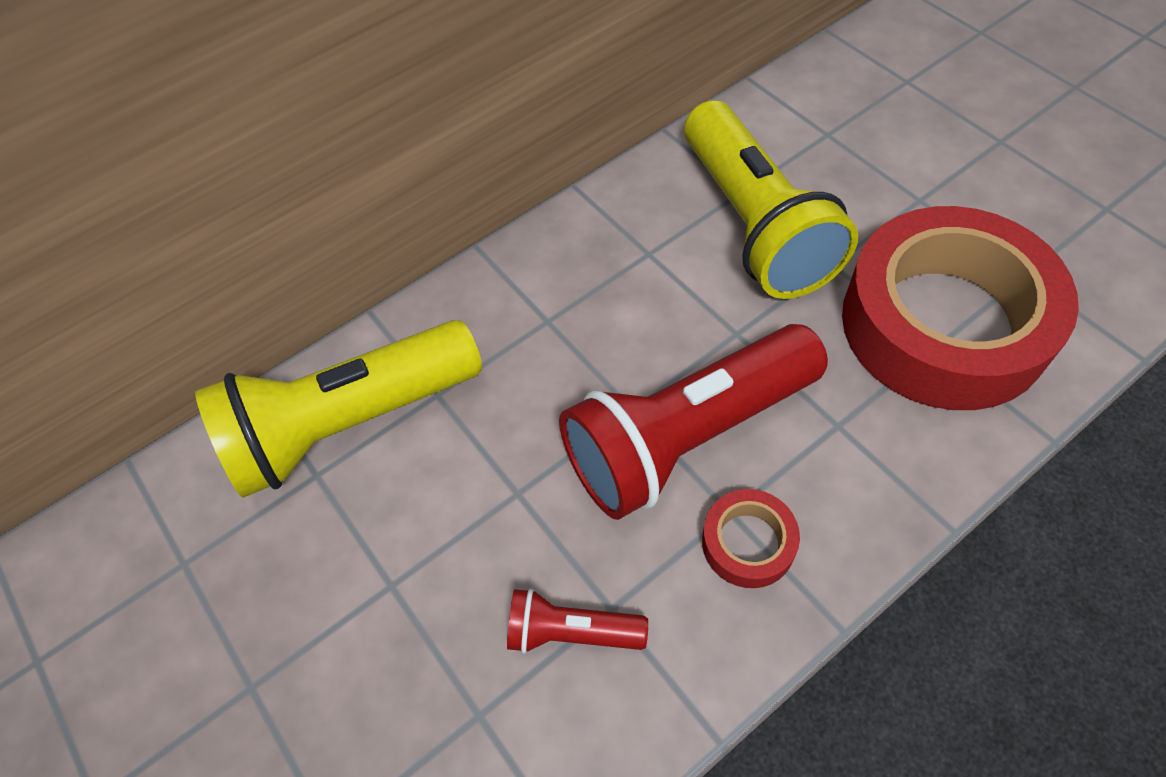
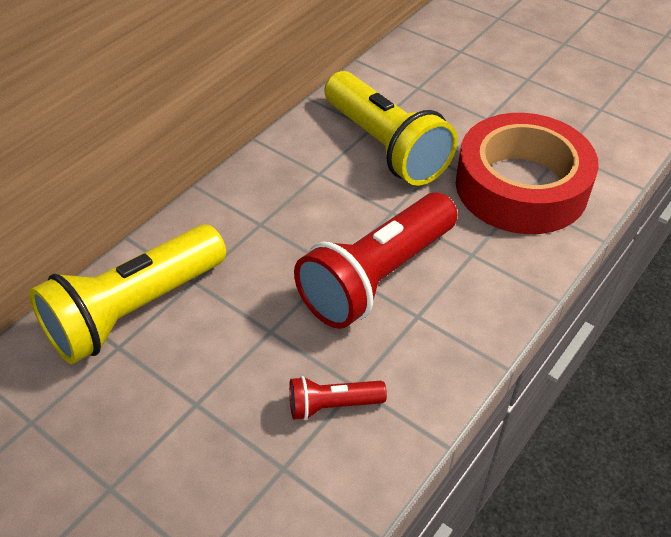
camera: 20 degrees left, 10 degrees down
red tape [702,489,800,588] -> none

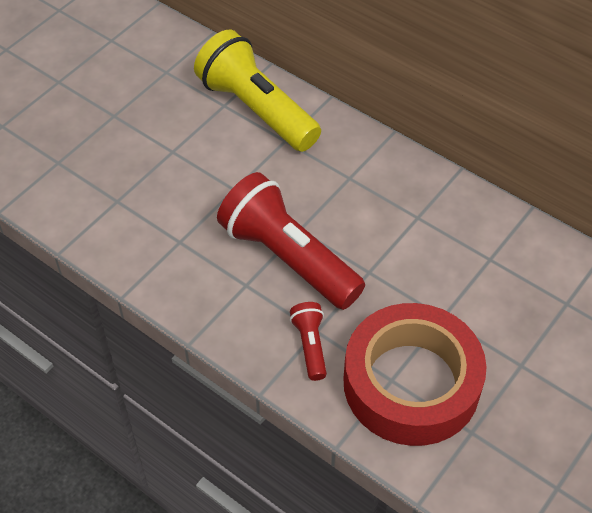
camera: 90 degrees right, 5 degrees up
red flashlight [289,376,387,420] -> red flashlight moved to [290,302,327,381]
yellow flashlight [325,71,458,186] -> none

